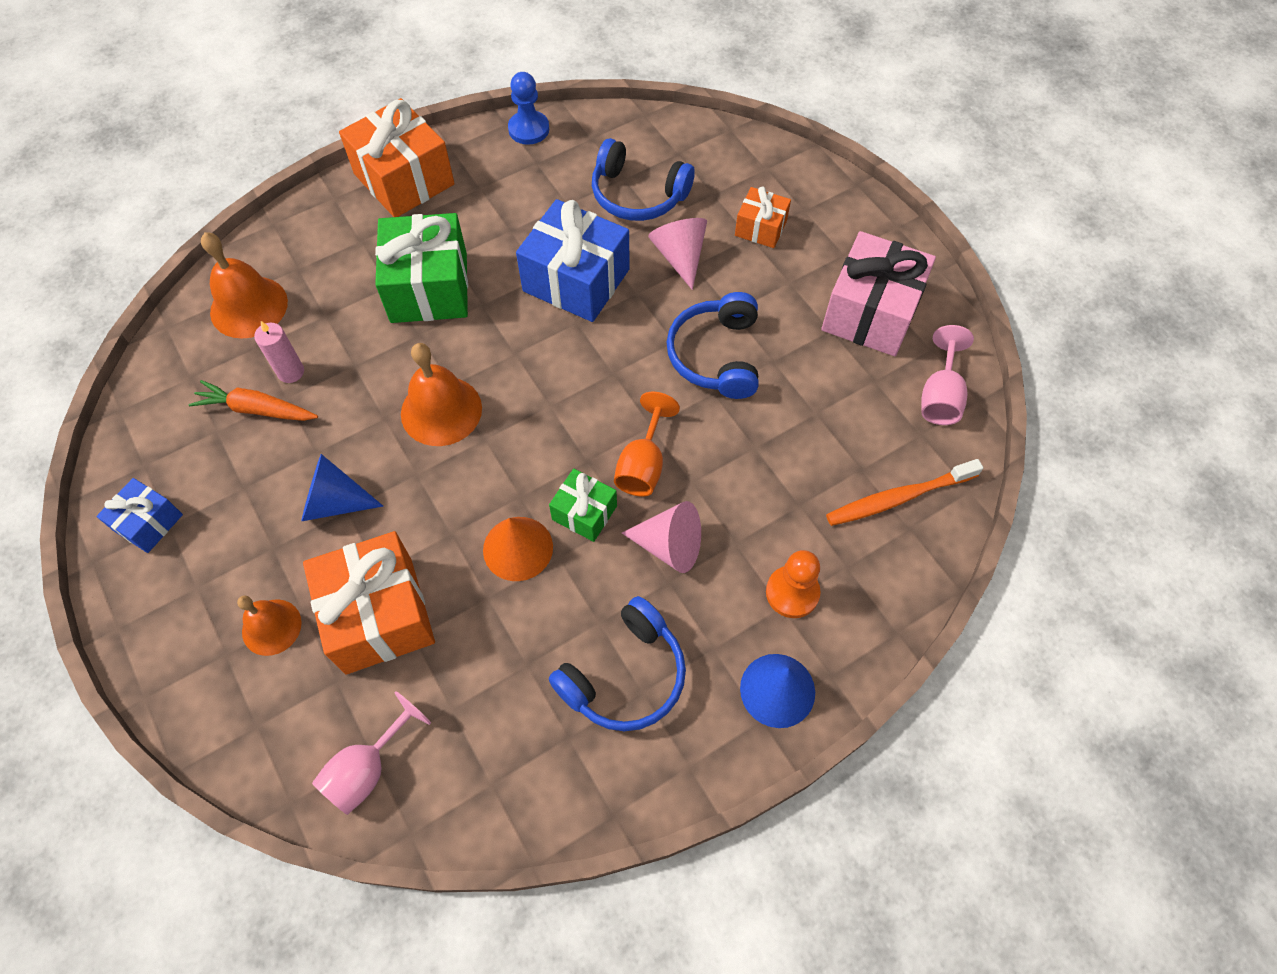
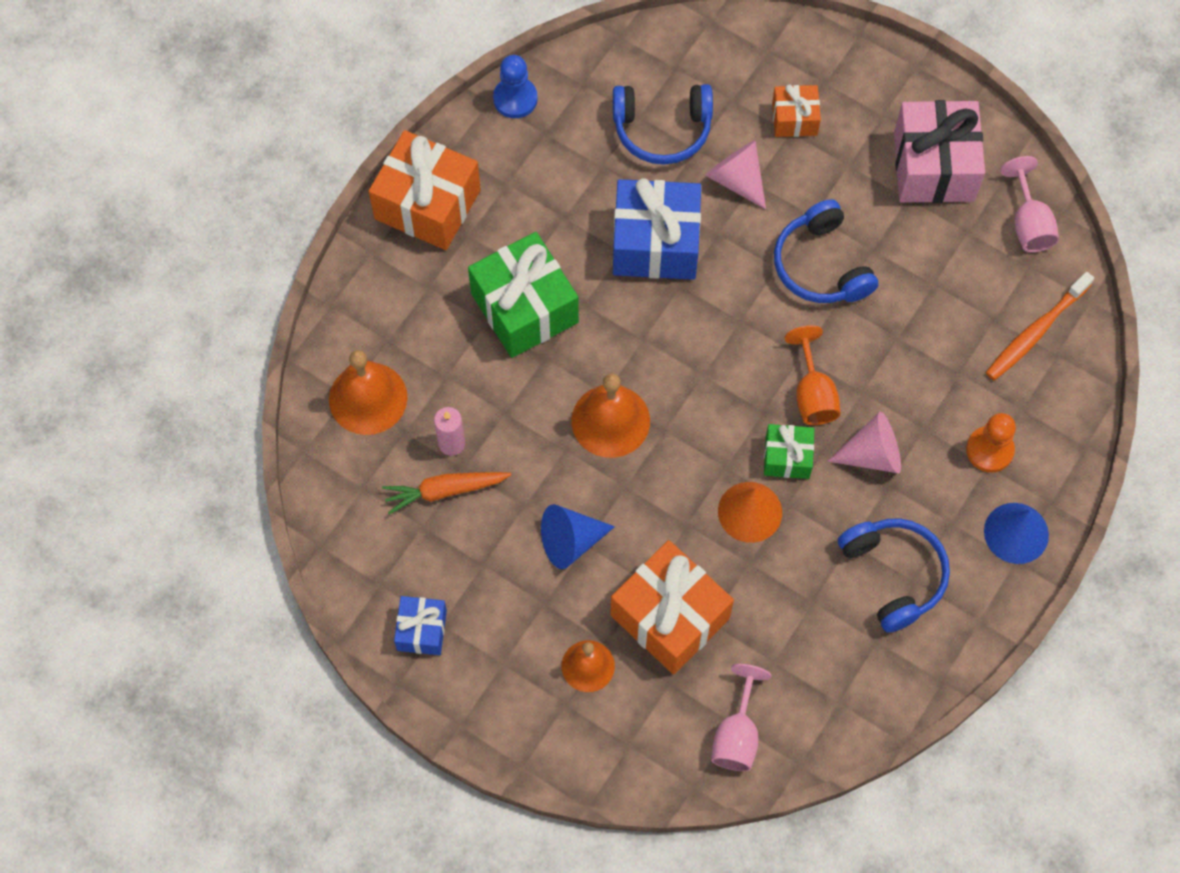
camera: 25 degrees left, 5 degrees up
blue headphones [549,596,686,731] -> blue headphones turned 45 degrees counterclockwise [838,518,950,633]

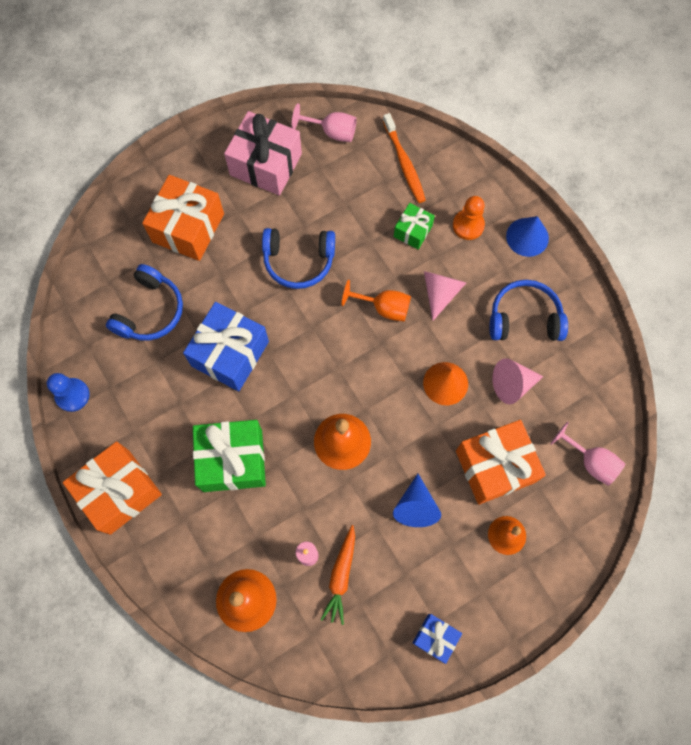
camera: 65 degrees left, 5 degrees up
pink cone [705,140,766,209] -> pink cone moved to [492,358,543,404]
green gift [764,424,814,479] -> green gift moved to [394,203,435,249]
orange gift [772,85,821,137] -> orange gift [142,175,224,261], size x1.87

